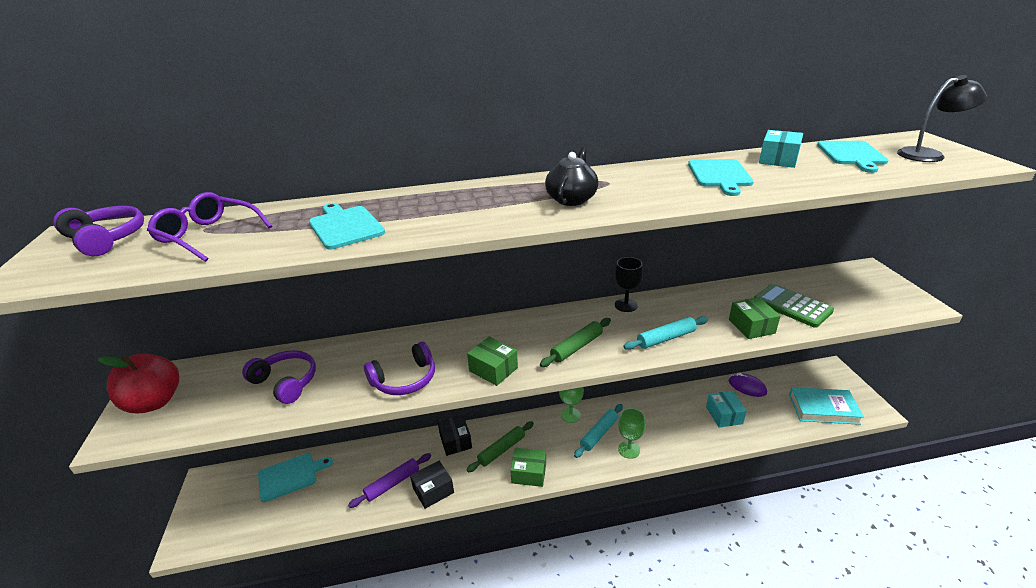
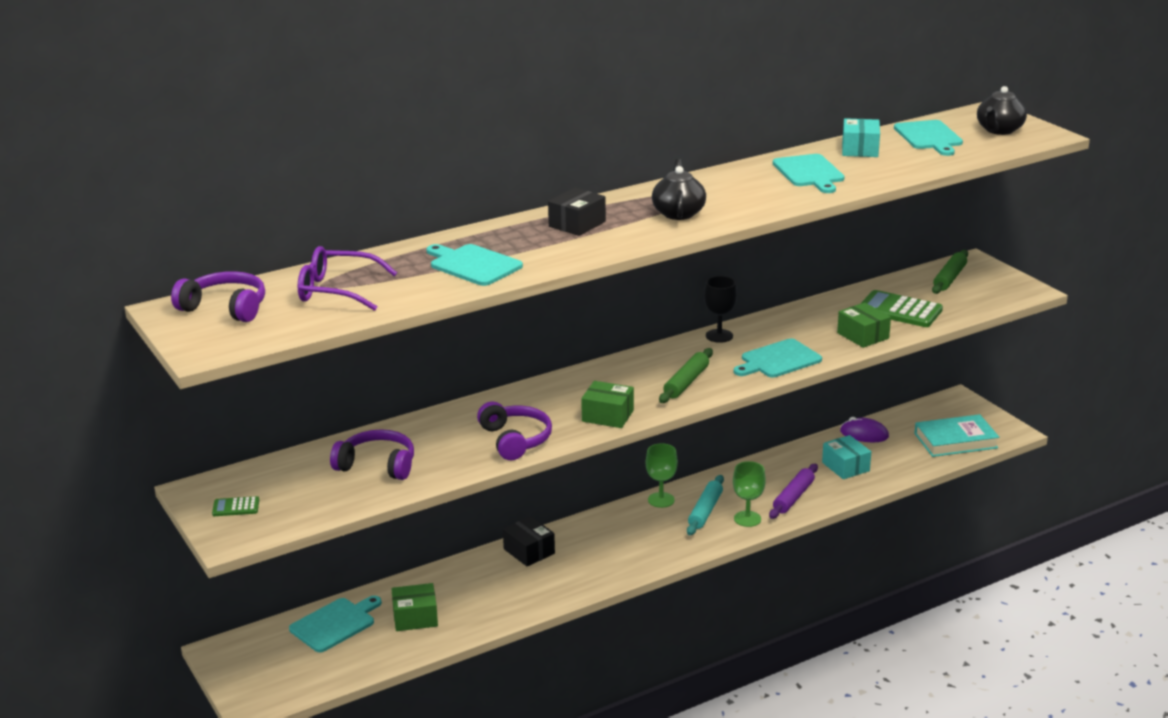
camera: 20 degrees left, 5 degrees down
red apple [98,353,179,413] -> green calculator [212,496,259,516]
purple rolling pin [348,453,431,508] -> purple rolling pin moved to [769,464,818,519]
purple headphones [364,342,435,395] -> purple headphones turned 60 degrees counterclockwise [477,401,552,460]
black box [410,461,454,509] -> black box moved to [548,188,606,236]
green rolling pin [467,421,534,472] -> green rolling pin moved to [932,250,968,294]
green box [510,448,546,487] -> green box moved to [391,583,438,631]
turquoise rolling pin [623,316,708,350] -> turquoise cutting board [734,339,822,378]
black lamp [897,75,987,162] -> black teapot [977,86,1027,135]

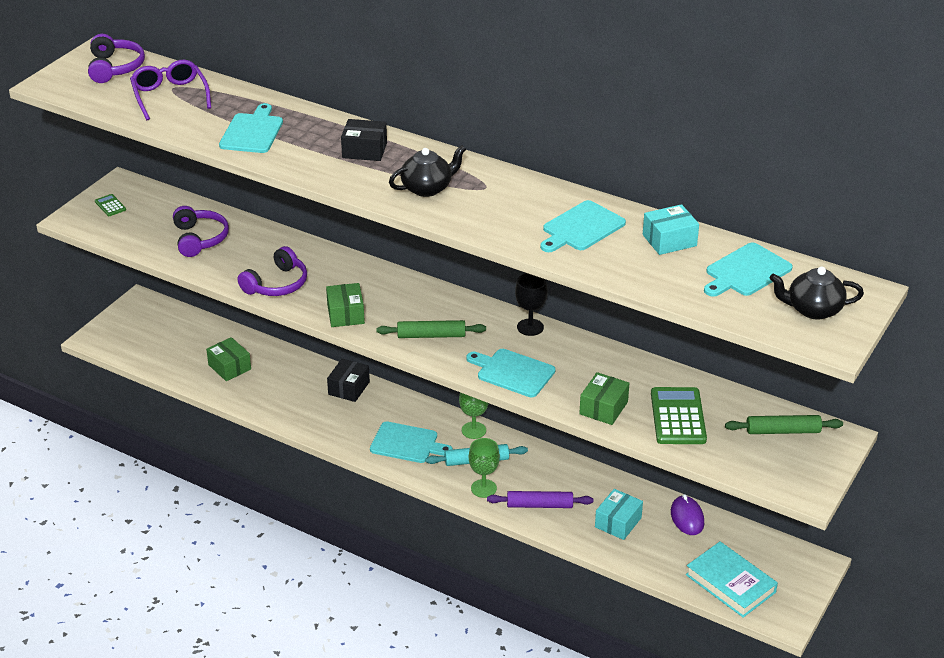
camera: 60 degrees right, 10 degrees up
turquoise cutting board [289,596,382,652] -> turquoise cutting board moved to [370,422,453,463]

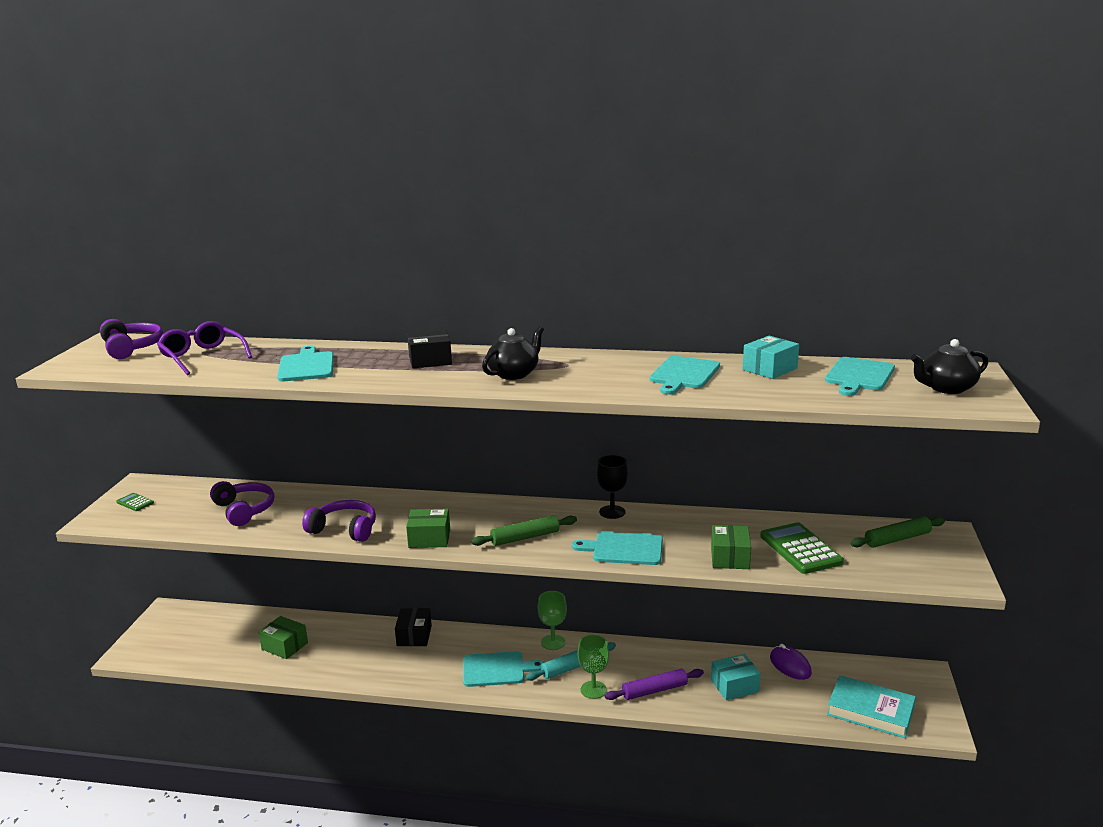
camera: 20 degrees left, 15 degrees down
purple headphones [238,246,307,296] -> purple headphones turned 90 degrees counterclockwise [302,500,376,542]
green box [326,283,365,327] -> green box turned 60 degrees counterclockwise [406,509,450,548]
turquoise box [595,489,643,540] -> turquoise box turned 60 degrees clockwise [711,654,761,700]

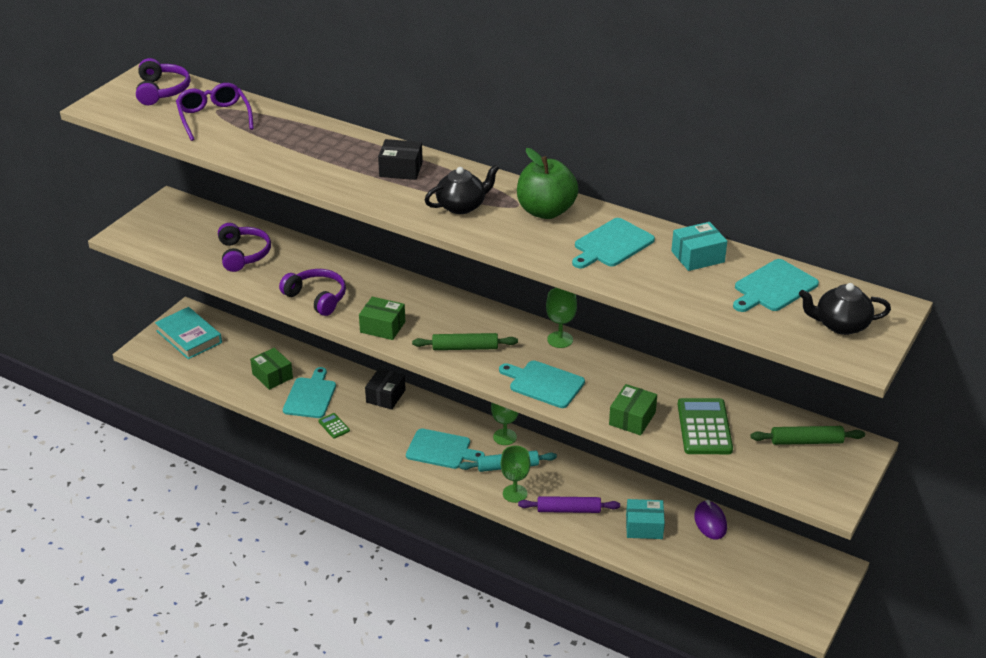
camera: 20 degrees right, 15 degrees up
green calculator [116,493,154,511] -> green calculator moved to [318,413,350,439]
turquoise cutting board [277,346,334,381] -> turquoise cutting board moved to [283,367,336,418]
black goblet [597,455,628,519] -> green goblet [546,288,577,348]
turquoise book [827,675,916,738] -> turquoise book moved to [155,307,222,359]
none -> green apple [517,148,578,219]

